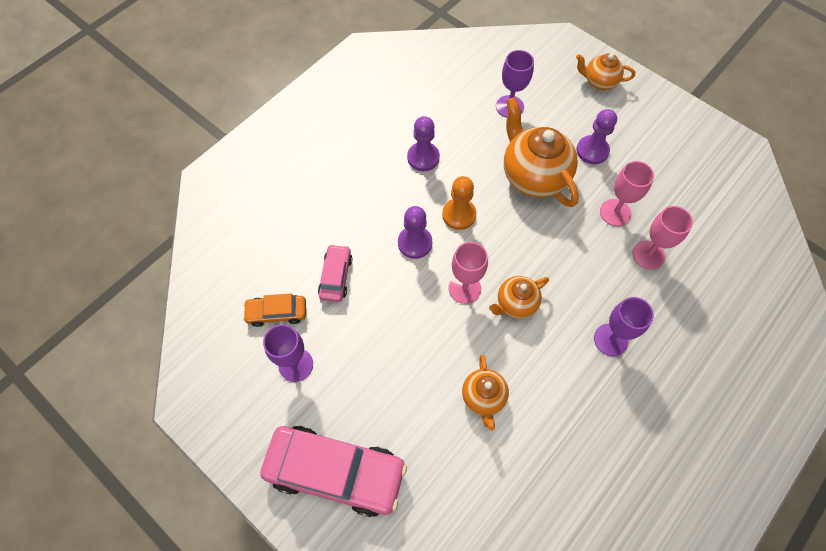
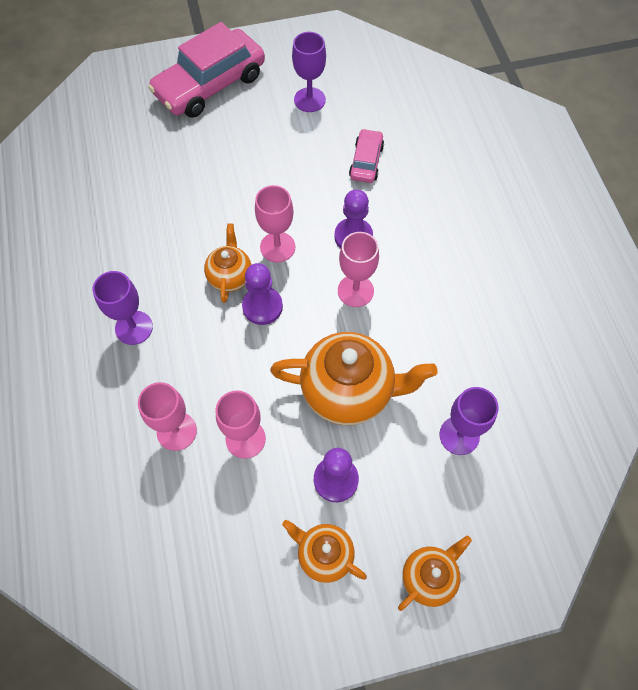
camera: 125 degrees right, 0 degrees up
orange car [243,293,306,327] -> none
pink car [318,244,352,302] -> pink car turned 120 degrees counterclockwise [349,129,384,183]
purple pawn [407,116,440,171] -> purple pawn moved to [242,263,283,325]
orange pawn [442,176,476,230] -> pink goblet [338,232,379,307]
orange teapot [462,355,509,431] -> orange teapot moved to [282,520,367,583]

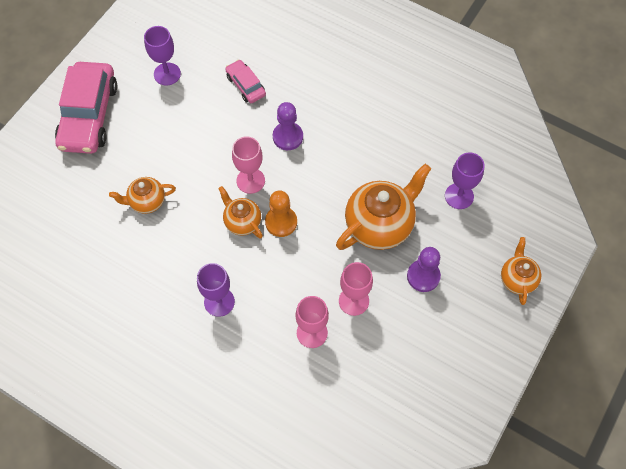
camera: 45 degrees left, 0 degrees up
purple pawn [242,263,283,325] -> orange pawn [265,190,297,237]
orange teapot [282,520,367,583] -> orange teapot moved to [109,177,176,214]
pink goblet [338,232,379,307] -> none

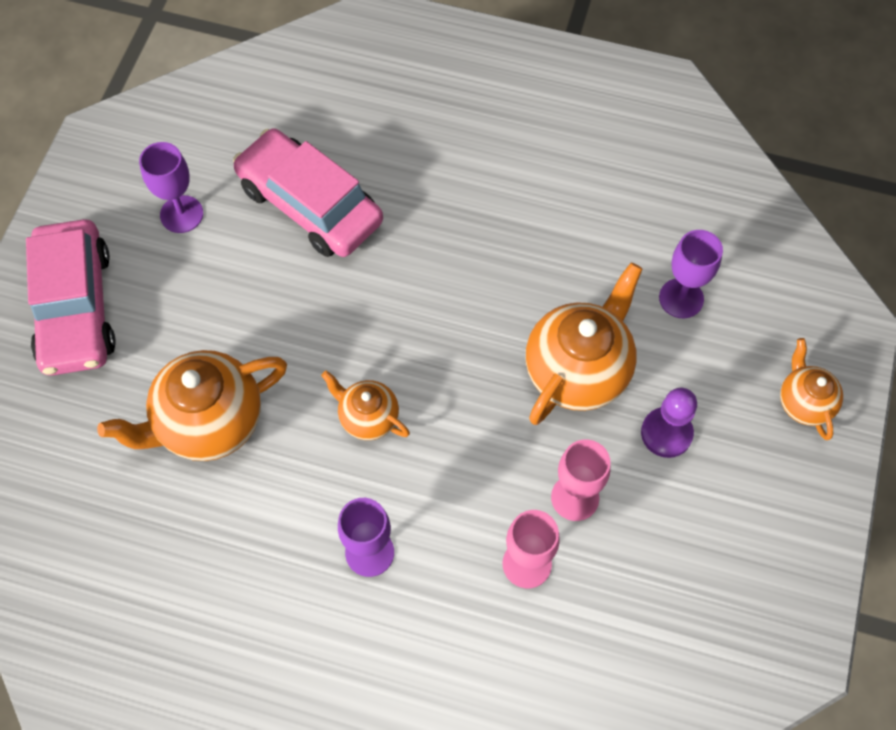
camera: 15 degrees left, 0 degrees up
orange teapot [109,177,176,214] -> orange teapot [97,350,287,461], size x1.82
pink car [225,59,266,103] -> pink car [233,128,383,257], size x2.00
pink goblet [232,136,265,194] -> none
orange pawn [265,190,297,237] -> none
purple pawn [273,102,303,150] -> none

